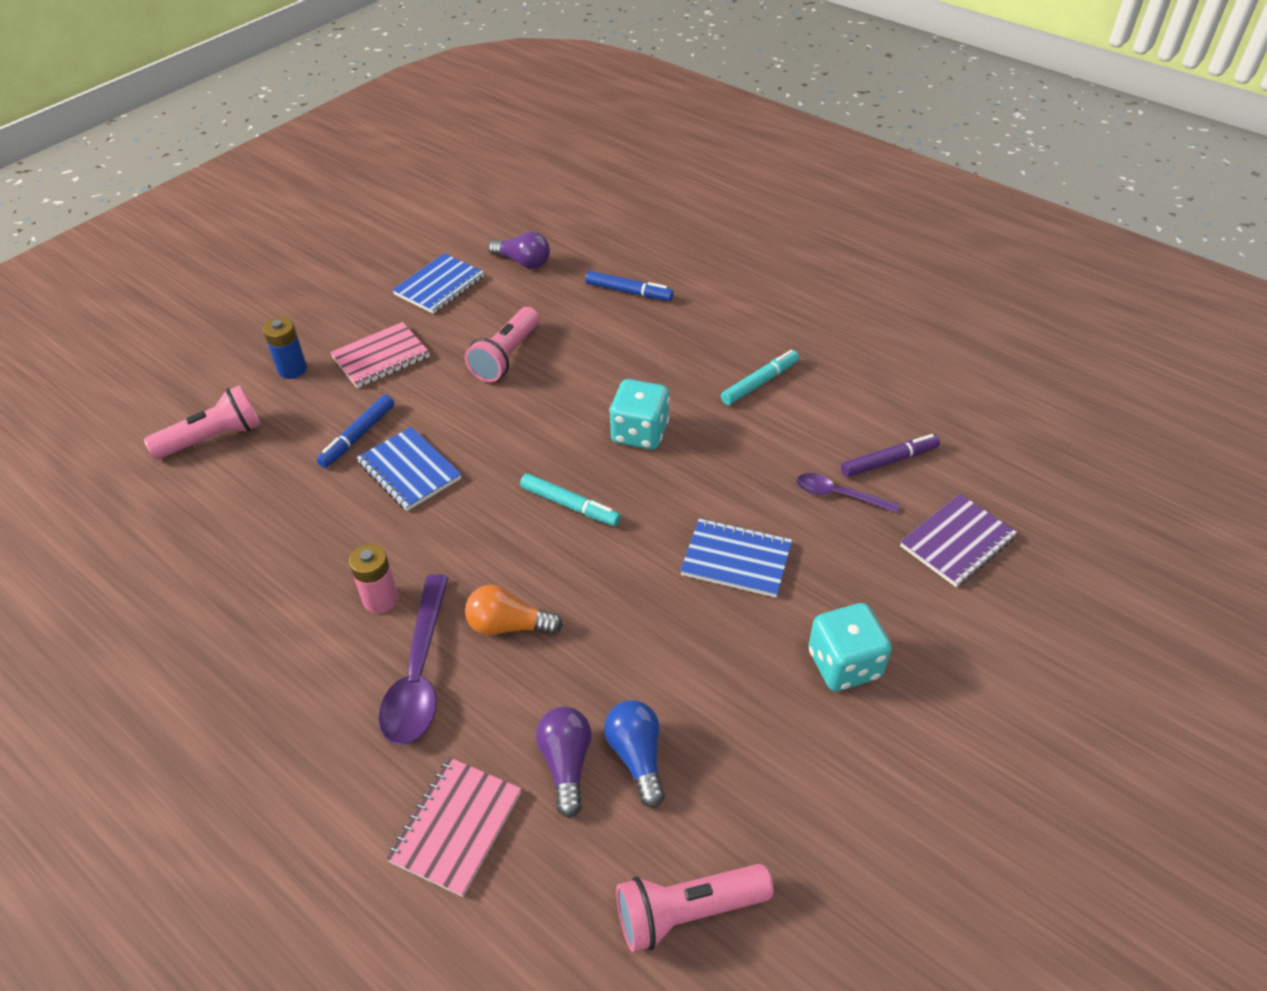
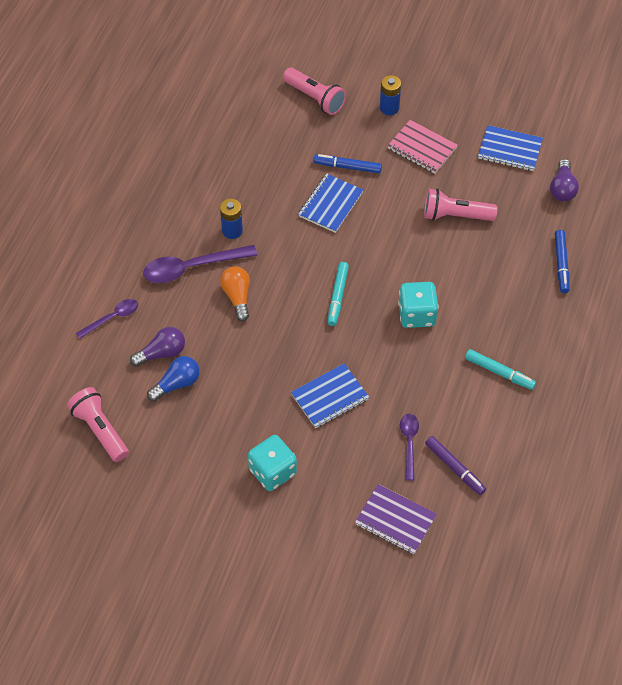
camera: 70 degrees right, 10 degrees up
pink battery [349,544,399,613] -> blue battery [220,198,243,239]
pink notebook [386,757,522,897] -> purple spoon [76,299,138,339]
blue notebook [680,518,792,598] -> blue notebook turned 60 degrees clockwise [291,363,369,428]

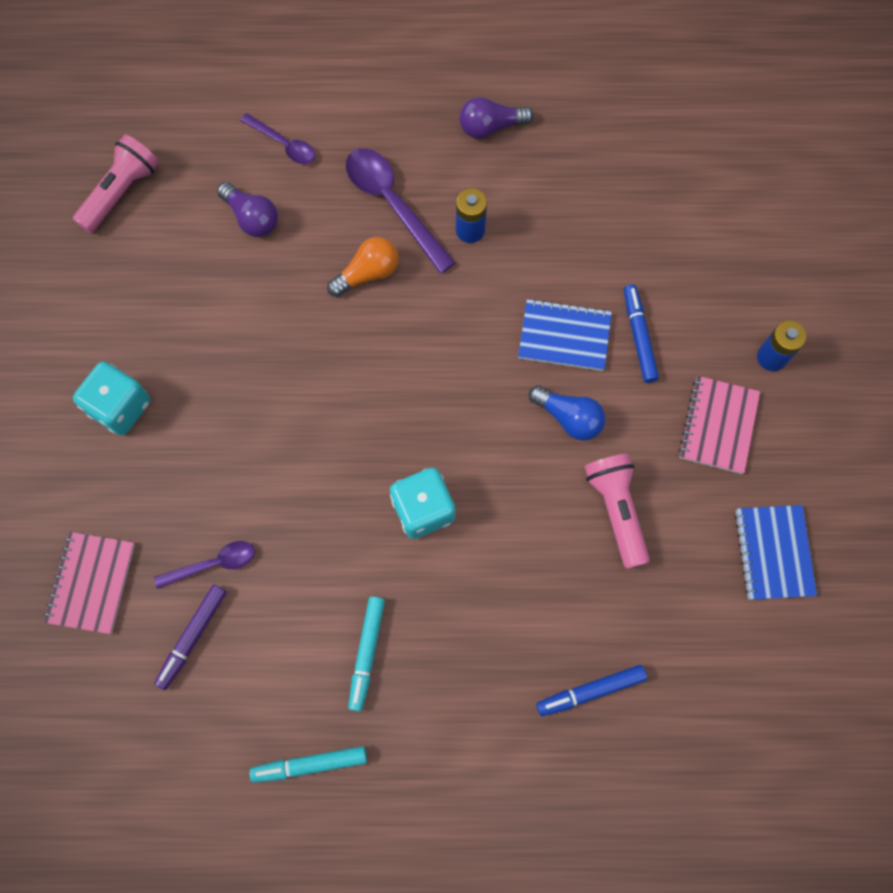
camera: 70 degrees right, 15 degrees up
blue light bulb [147,356,200,402] -> blue light bulb moved to [529,385,606,441]
pink flashlight [283,68,346,115] -> none
blue notebook [291,363,369,428] -> none
turquoise marker [328,262,349,326] -> turquoise marker moved to [249,746,367,783]
purple notebook [355,484,437,554] -> pink notebook [44,532,135,634]
purple light bulb [550,159,579,202] -> purple light bulb moved to [459,97,534,139]

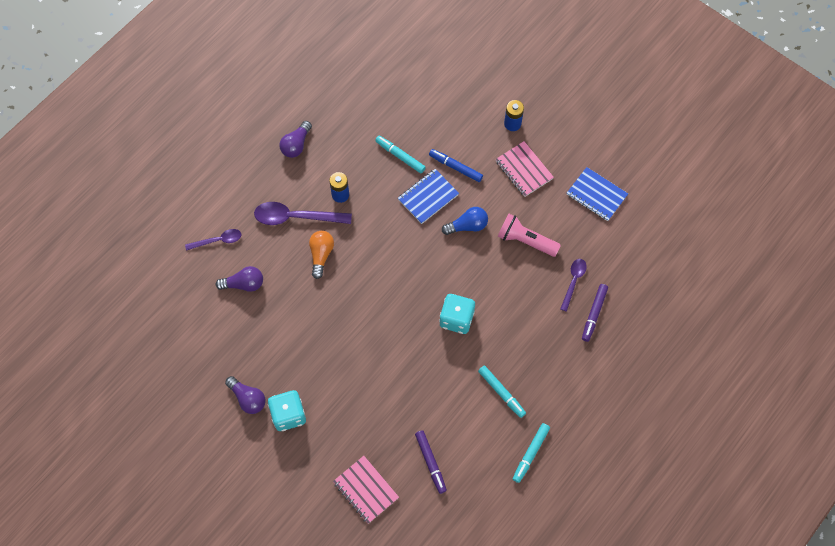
camera: 50 degrees left, 5 degrees down
pink flashlight [73,135,159,233] -> none
purple spoon [154,541,255,589] -> purple spoon moved to [560,259,587,312]
blue marker [536,665,647,716] -> purple marker [582,284,608,342]
none -> purple light bulb [225,376,266,414]
none -> turquoise marker [375,136,426,173]

